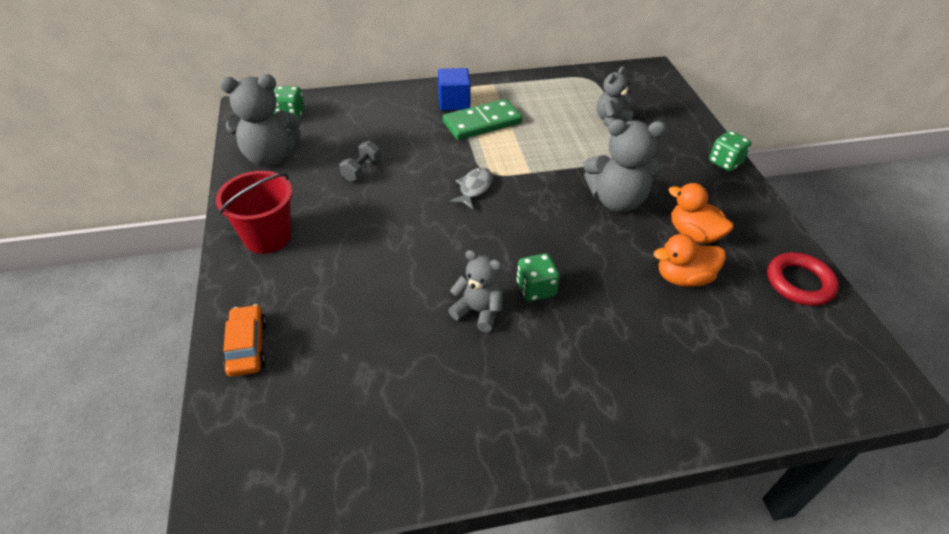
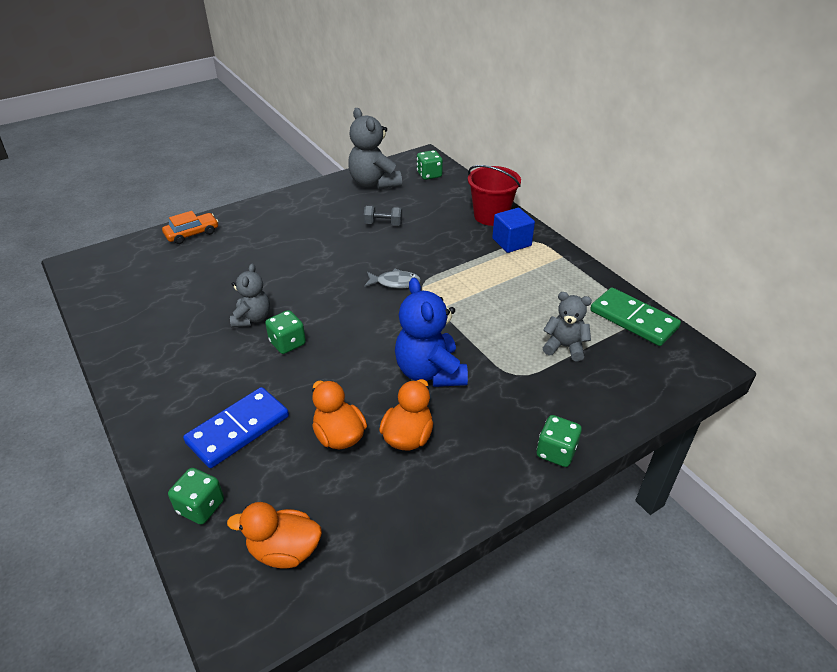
camera: 70 degrees right, 5 degrees down
red bucket [216,171,292,254] -> red bucket moved to [468,165,521,226]
green domino [443,99,522,140] -> green domino moved to [590,287,681,346]
grey teddy bear [584,119,667,212] -> blue teddy bear [395,278,468,387]
red ring [767,252,839,306] -> none
none -> green dice [168,468,224,525]
none -> blue domino [183,387,289,468]
none -> orange duck [227,502,322,569]

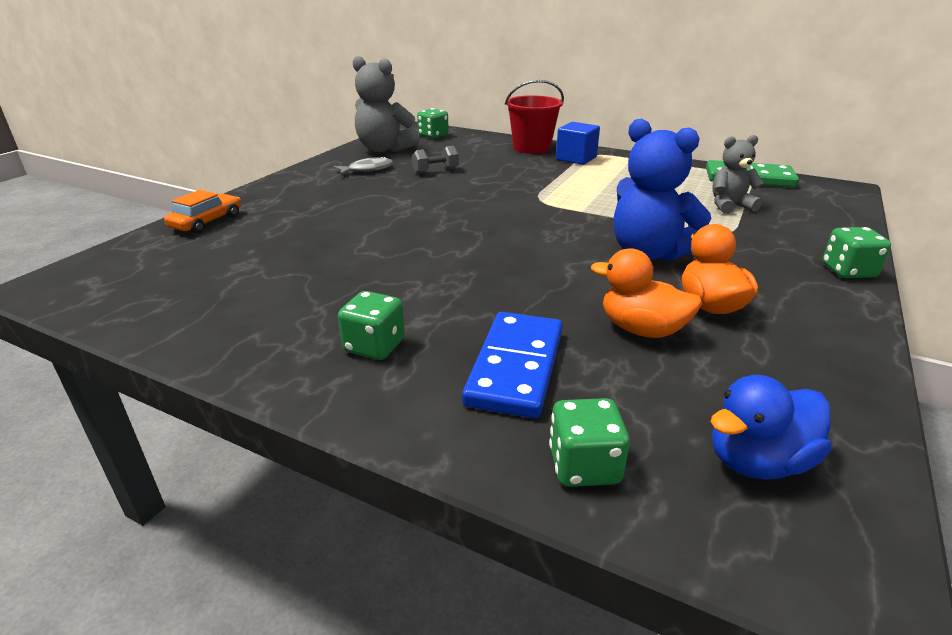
camera: 30 degrees left, 10 degrees down
orange duck [227,502,322,569] -> blue duck [711,375,831,480]
grey teddy bear [230,263,270,328] -> none
green dice [265,310,306,354] -> green dice moved to [338,291,405,360]
grey fish [364,269,421,288] -> grey fish moved to [334,157,393,175]

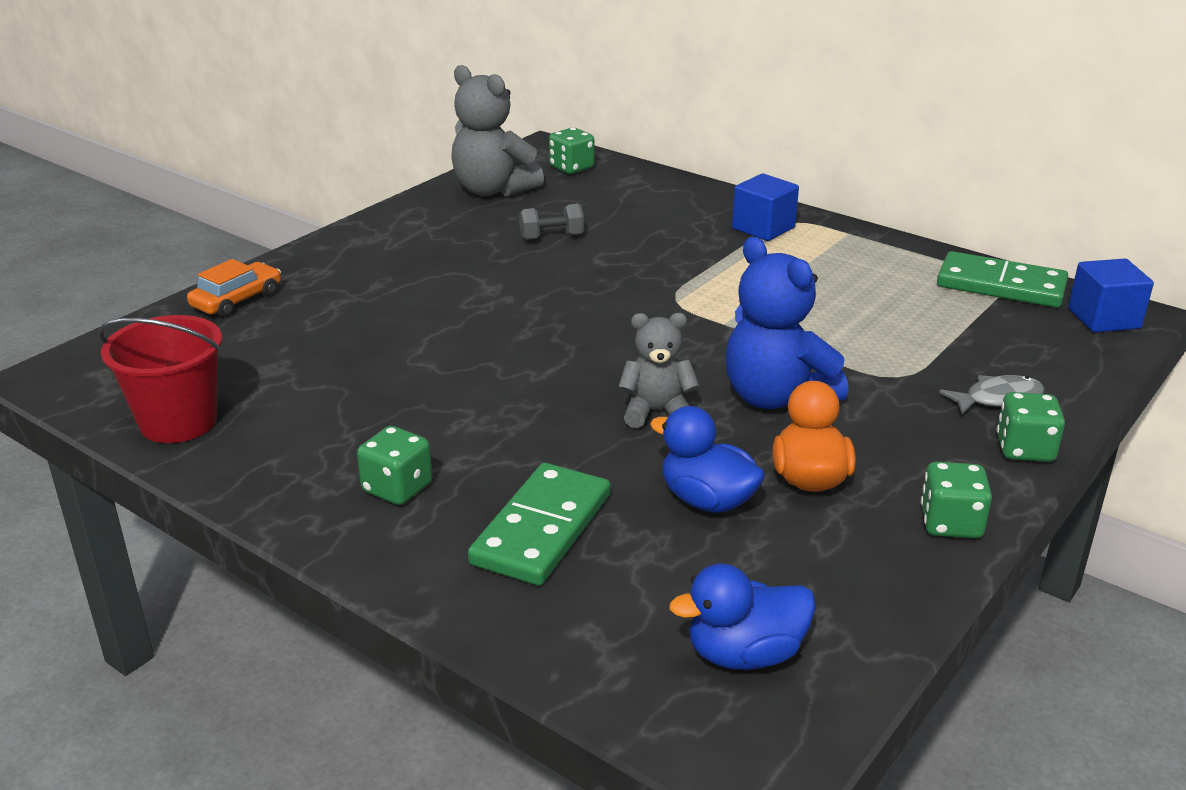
camera: 10 degrees right, 0 degrees up
grey fish [334,157,393,175] -> grey fish moved to [939,375,1045,415]
blue domino [462,312,563,419] -> green domino [468,463,610,586]
red bucket [505,80,564,154] -> red bucket moved to [98,315,222,443]
green dice [549,398,630,487] -> green dice moved to [921,462,992,538]
orange duck [591,248,702,338] -> blue duck [650,406,765,513]
grey teddy bear [712,135,764,214] -> grey teddy bear moved to [618,313,699,428]
none -> blue cube [1068,258,1154,332]

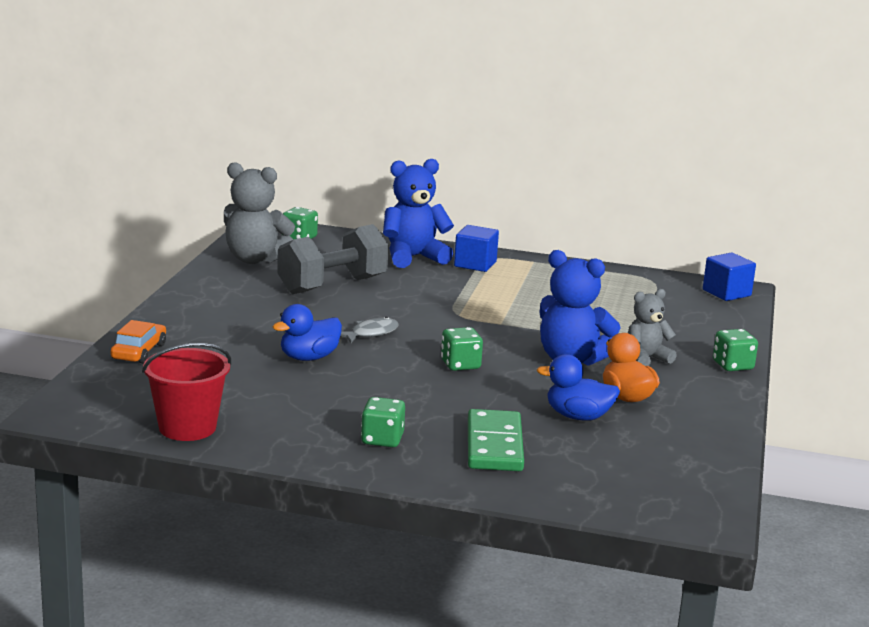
camera: 25 degrees left, 10 degrees down
grey dumbbell [519,204,584,240] -> grey dumbbell [277,224,389,294], size x2.21
grey teddy bear [618,313,699,428] -> grey teddy bear moved to [628,289,677,366]
blue duck [669,563,816,670] -> blue duck moved to [272,304,342,361]
green dice [921,462,992,538] -> green dice moved to [441,327,483,371]
green domino [937,251,1068,308] -> none
grey fish [939,375,1045,415] -> grey fish moved to [340,317,399,343]
none -> blue teddy bear [383,159,454,268]

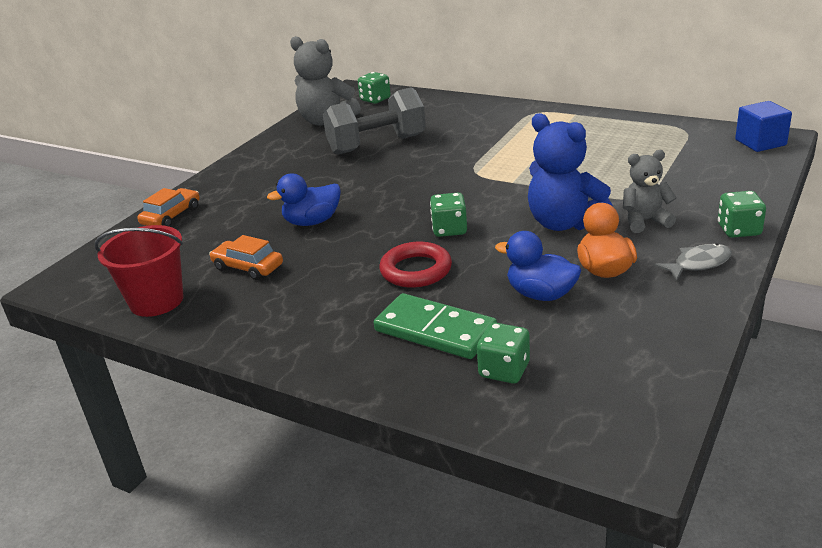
camera: 20 degrees right, 10 degrees up
grey fish [340,317,399,343] -> grey fish moved to [655,243,732,281]
green dice [361,397,405,447] -> green dice moved to [477,322,530,383]
blue teddy bear [383,159,454,268] -> none
blue cube [454,225,499,272] -> none
green domino [468,409,524,471] -> green domino turned 75 degrees counterclockwise [374,293,497,359]
none -> orange car [209,235,283,280]
none -> red ring [379,242,452,288]

